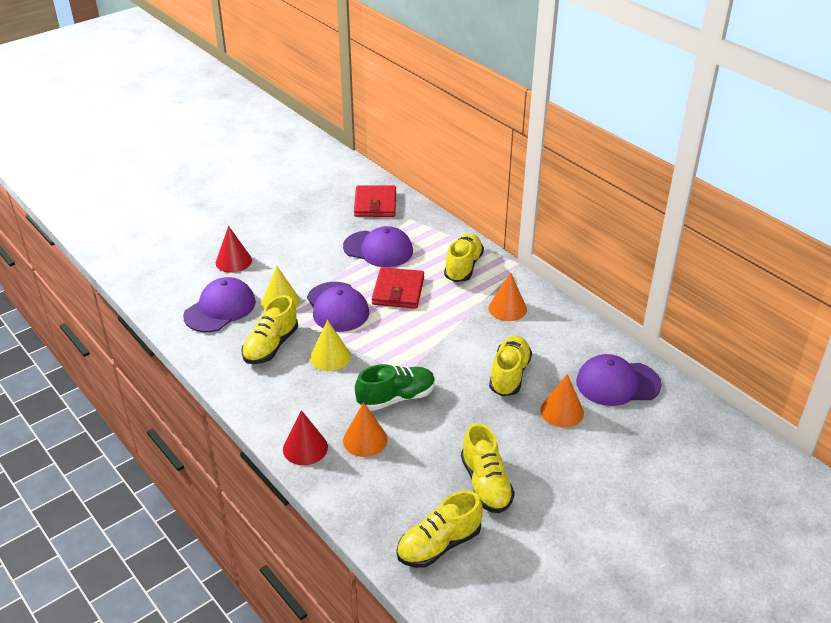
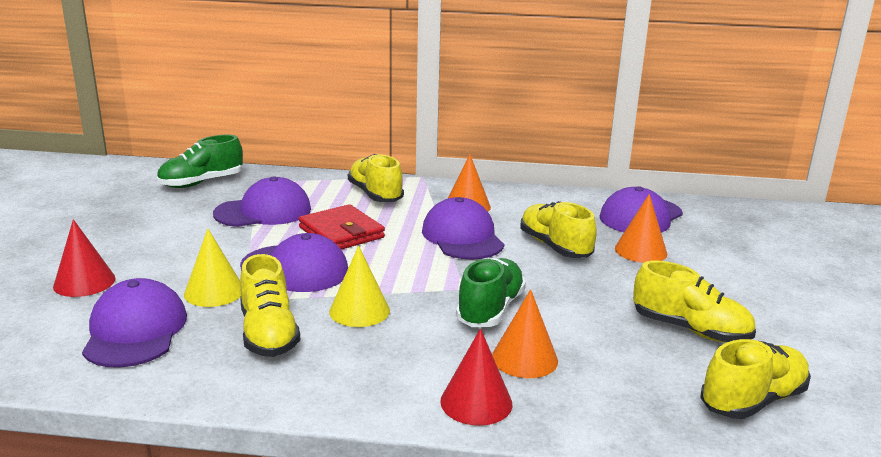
camera: 45 degrees left, 15 degrees down
red wallet [354,186,396,217] -> green shoe [157,135,243,188]
yellow shoe [397,491,483,568] -> yellow shoe turned 135 degrees counterclockwise [700,339,811,419]
none -> purple cap [422,197,504,260]

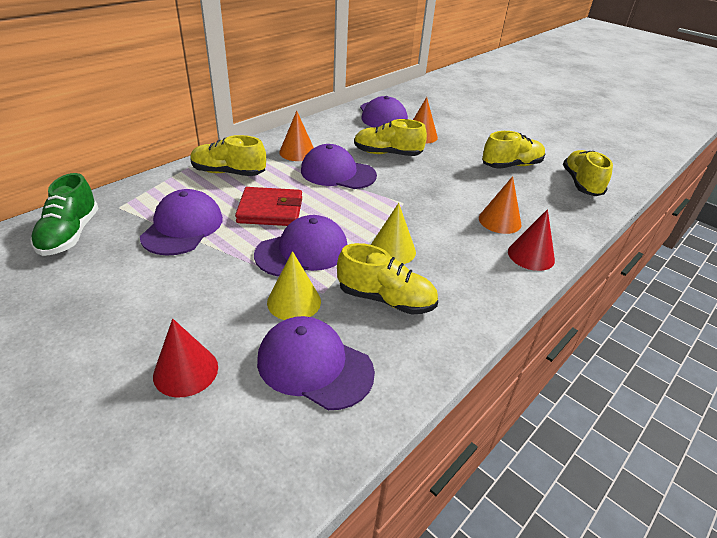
camera: 55 degrees left, 15 degrees up
green shoe [456,258,526,327] -> none

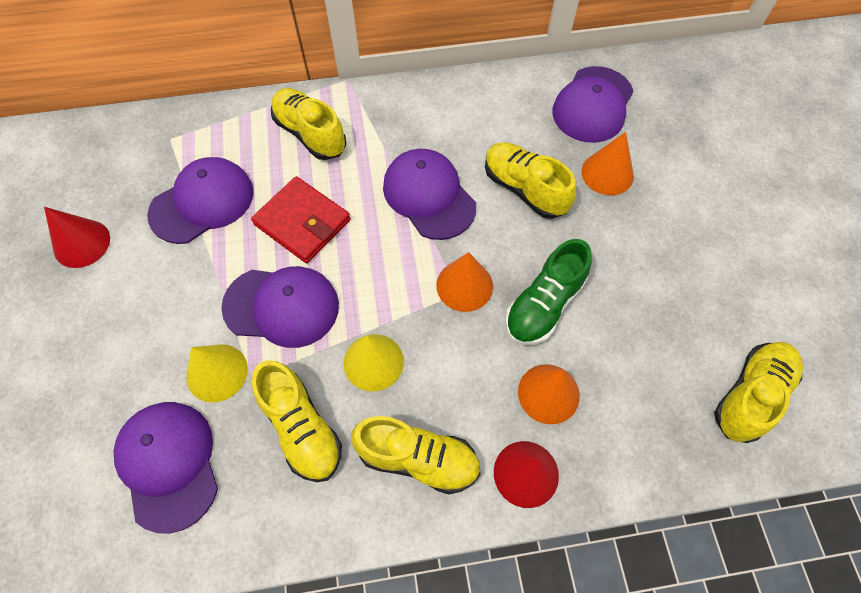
camera: 40 degrees right, 25 degrees up
green shoe [30,173,98,256] -> green shoe moved to [505,239,592,345]
red cone [153,318,218,397] -> red cone moved to [44,207,110,268]
orange cone [279,111,314,161] -> orange cone moved to [436,252,493,312]
yellow shoe [482,131,545,169] -> yellow shoe moved to [351,416,481,494]

